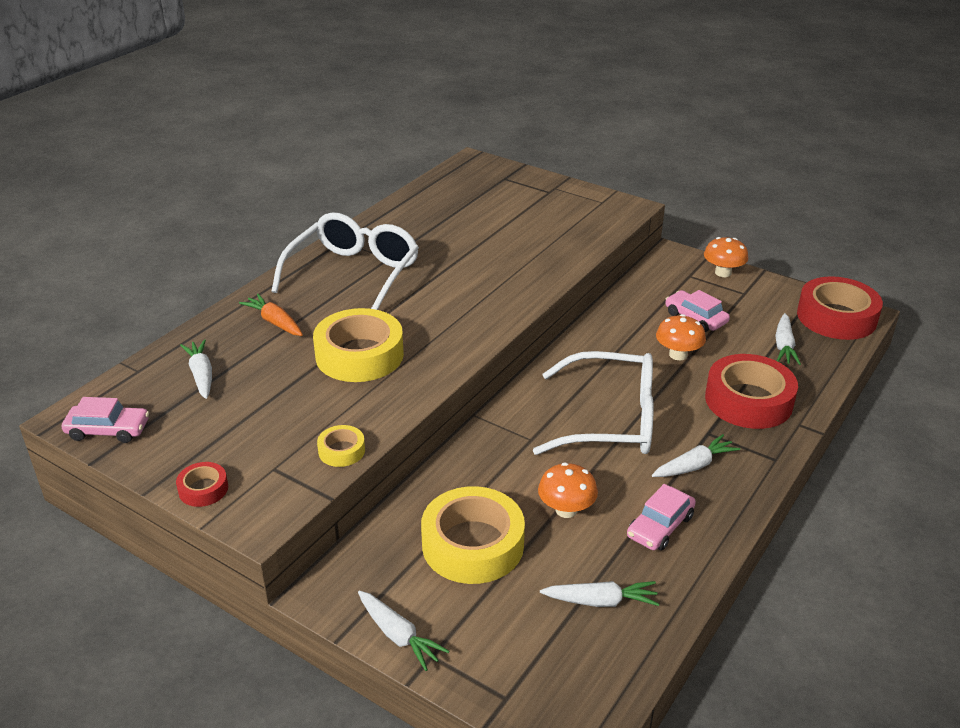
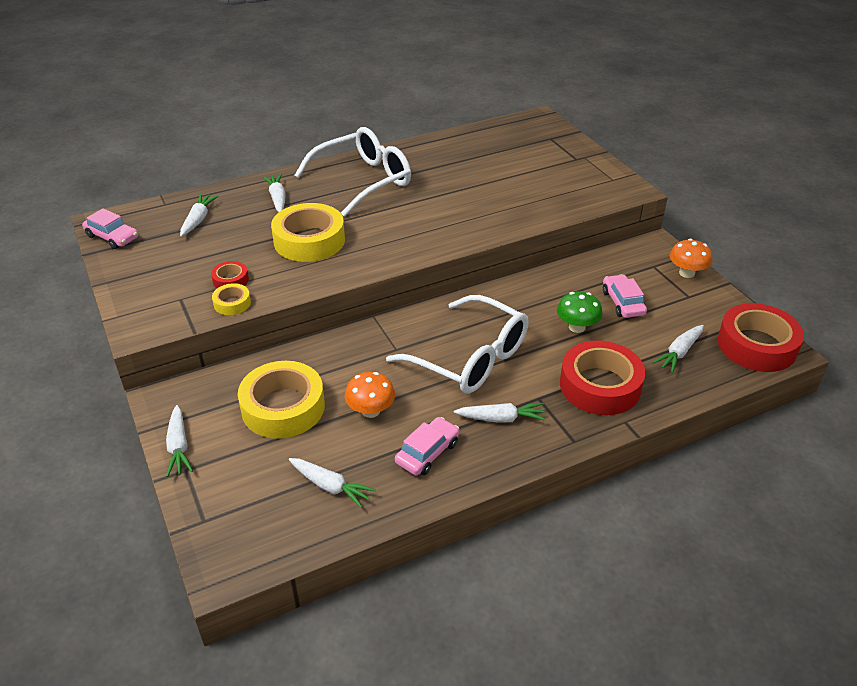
camera: 30 degrees right, 5 degrees up
red tape [176,462,228,507] -> red tape moved to [211,261,249,288]
orange carrot [239,294,303,336] -> white carrot [263,174,286,212]
pink car [627,484,696,551] -> pink car turned 150 degrees clockwise [395,417,460,475]
orange mushroom [656,314,706,360] -> green mushroom [557,291,602,333]

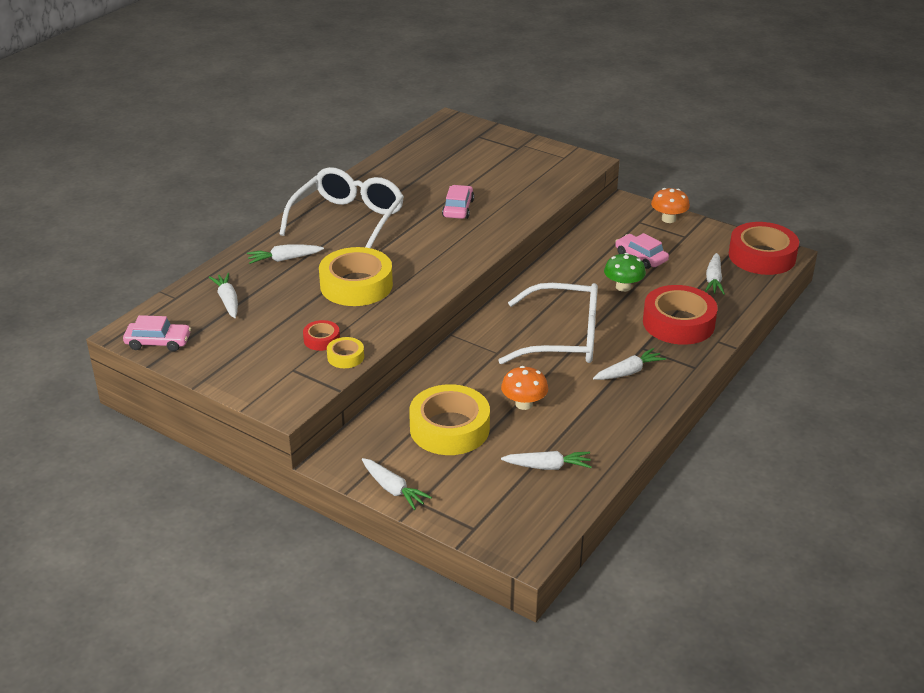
camera: 30 degrees left, 5 degrees down
white carrot [263,174,286,212] -> white carrot turned 60 degrees counterclockwise [247,245,324,264]
pink car [395,417,460,475] -> pink car moved to [442,185,474,219]

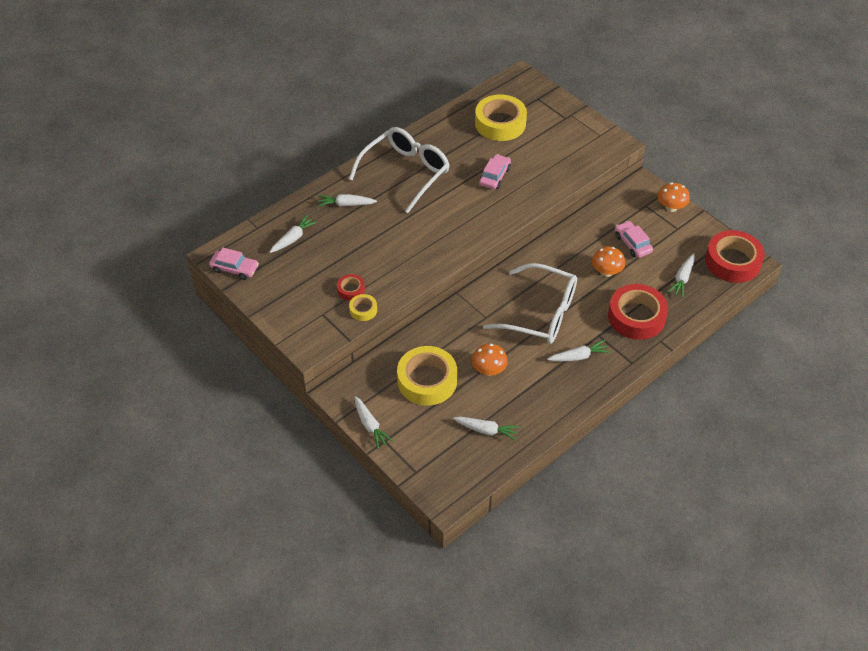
camera: 15 degrees right, 15 degrees up
white carrot [209,273,238,318] -> white carrot turned 45 degrees clockwise [270,215,318,253]
yellow tape [319,247,393,306] -> yellow tape moved to [475,95,527,141]
green mushroom [604,253,646,292] -> orange mushroom [592,246,625,277]

